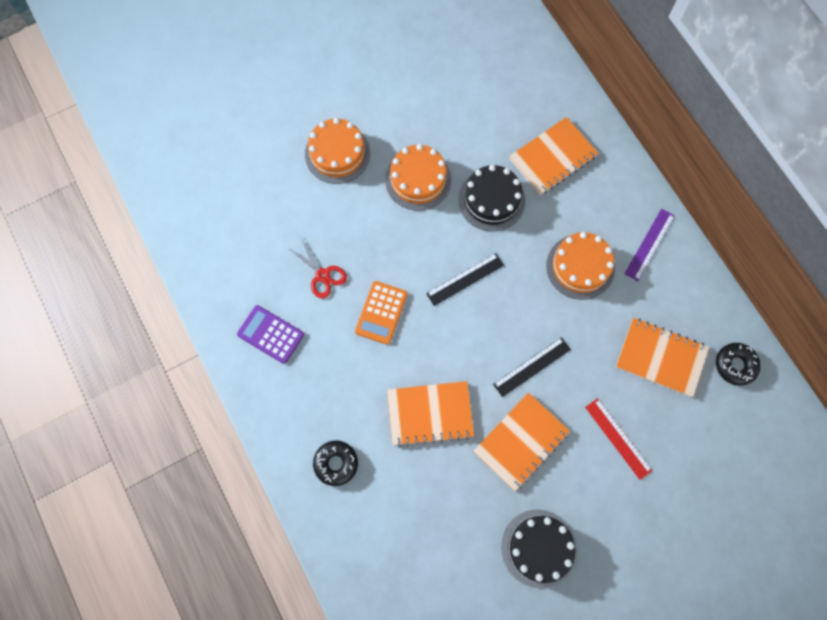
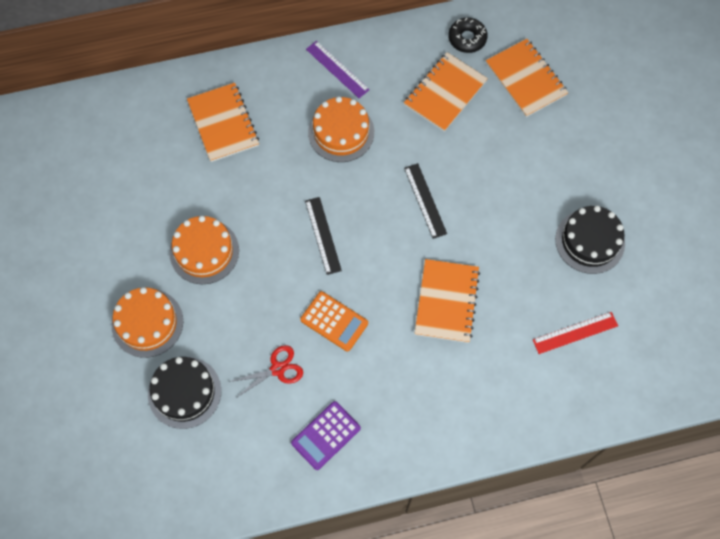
camera: 75 degrees left, 5 degrees down
black donut [313,441,358,486] -> none
black cake [459,165,525,232] -> black cake moved to [148,357,221,429]
orange notebook [473,392,570,491] -> orange notebook moved to [486,39,569,117]
red ruler [585,398,653,480] -> red ruler moved to [533,312,618,354]

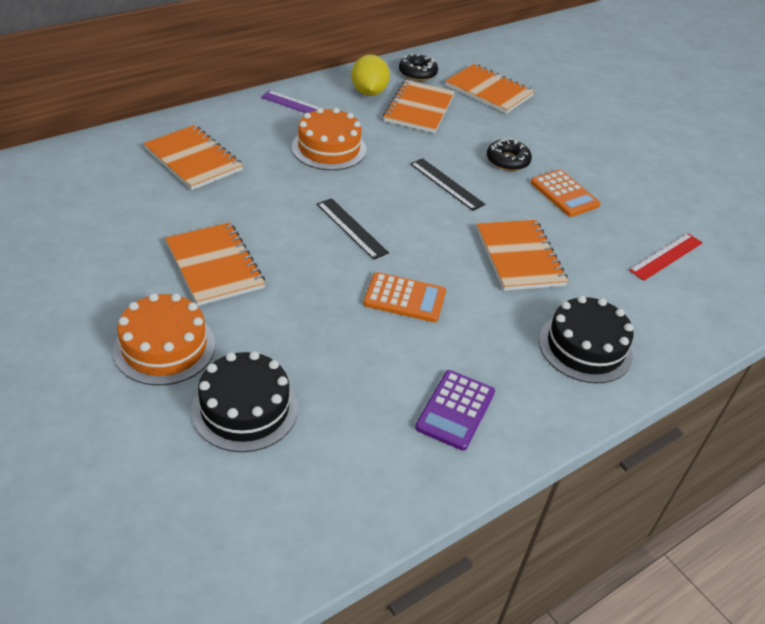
camera: 25 degrees left, 25 degrees down
orange cake [169,216,239,284] -> orange notebook [165,222,265,306]
red scissors [229,345,303,398] -> none
black cake [555,206,625,274] -> black cake moved to [539,296,634,383]
none -> yellow lemon [351,55,390,96]
none -> black donut [487,138,532,171]
none -> orange calculator [530,170,600,217]

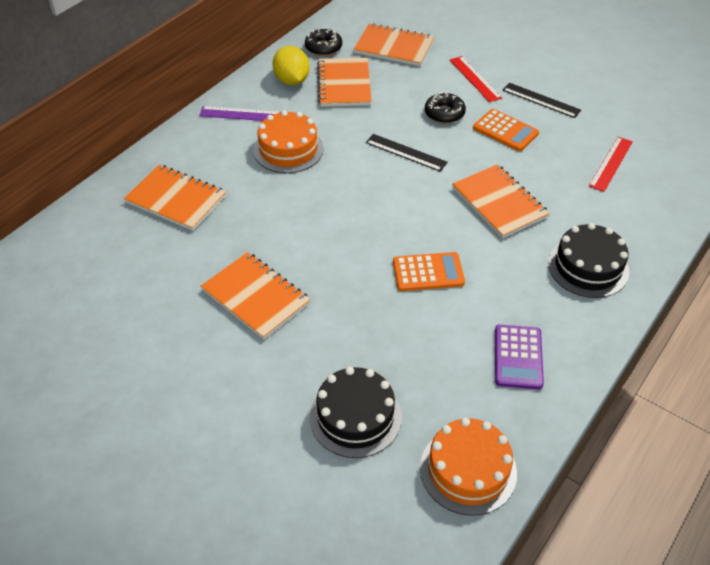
camera: 15 degrees left, 5 degrees up
orange cake [113,293,215,385] -> orange cake moved to [420,418,517,516]
black ruler [317,198,389,260] -> black ruler moved to [503,83,581,118]
none -> red ruler [450,56,502,102]

